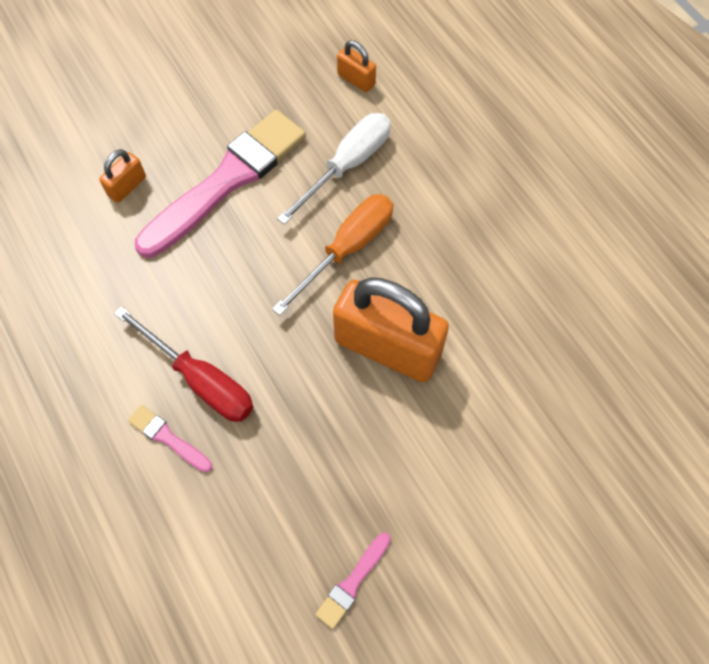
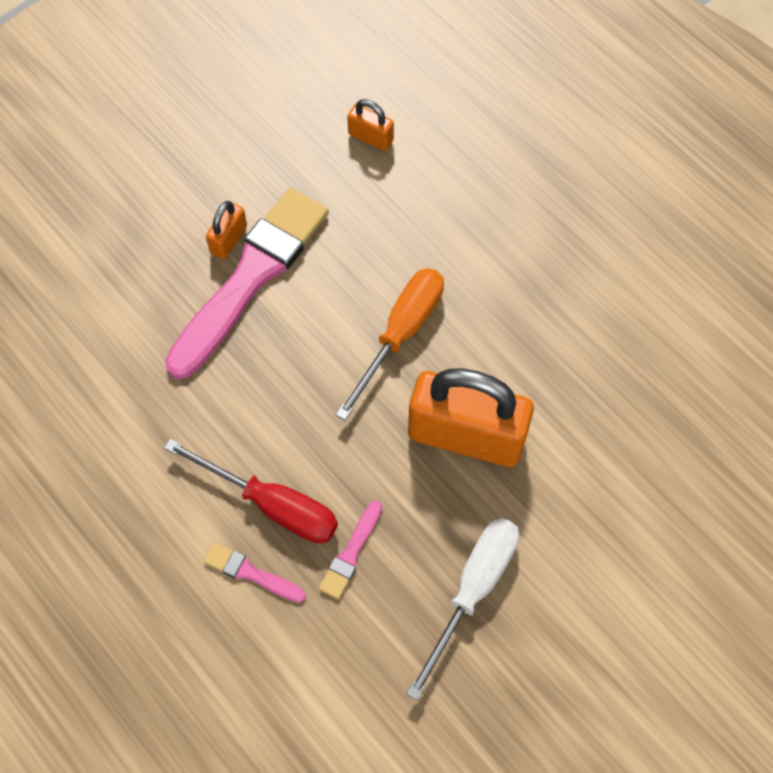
camera: 10 degrees left, 0 degrees up
orange padlock [99,149,146,203] -> orange padlock moved to [206,201,247,259]
white screwdriver [277,113,391,225] -> white screwdriver moved to [406,518,519,701]
pink brush [315,532,391,629] -> pink brush moved to [319,500,382,599]

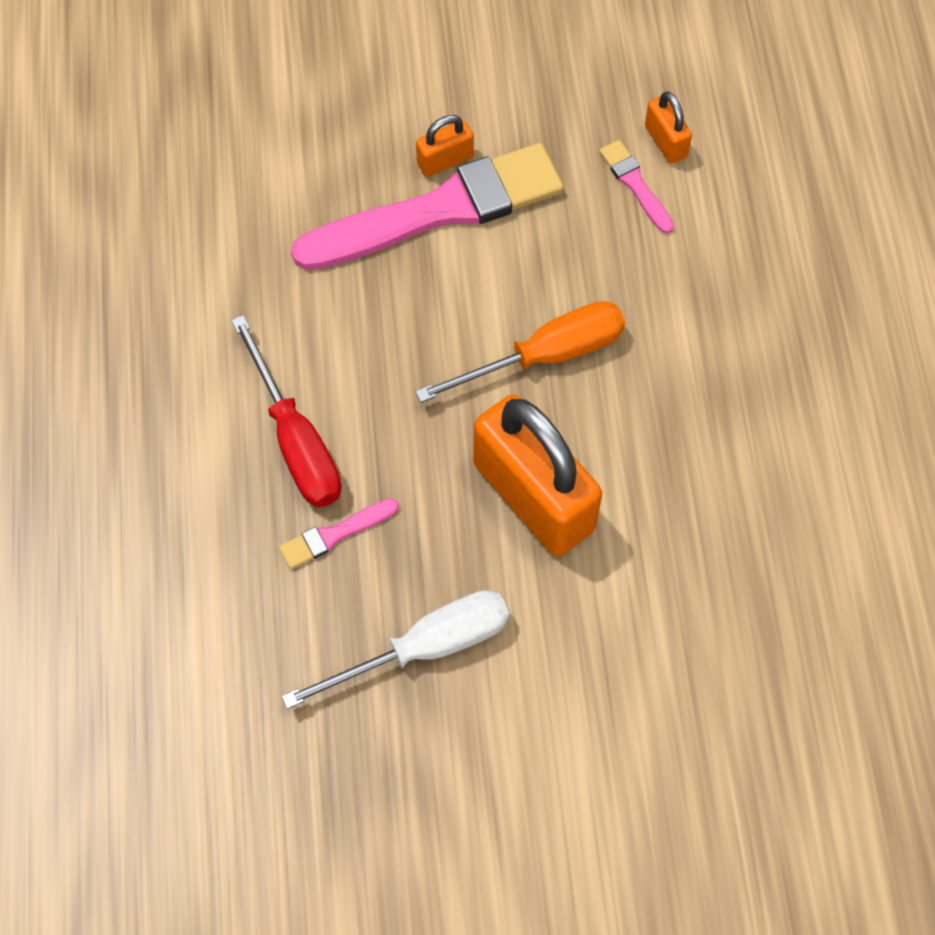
camera: 35 degrees right, 0 degrees up
pink brush [204,542,306,603] -> pink brush moved to [599,140,674,234]

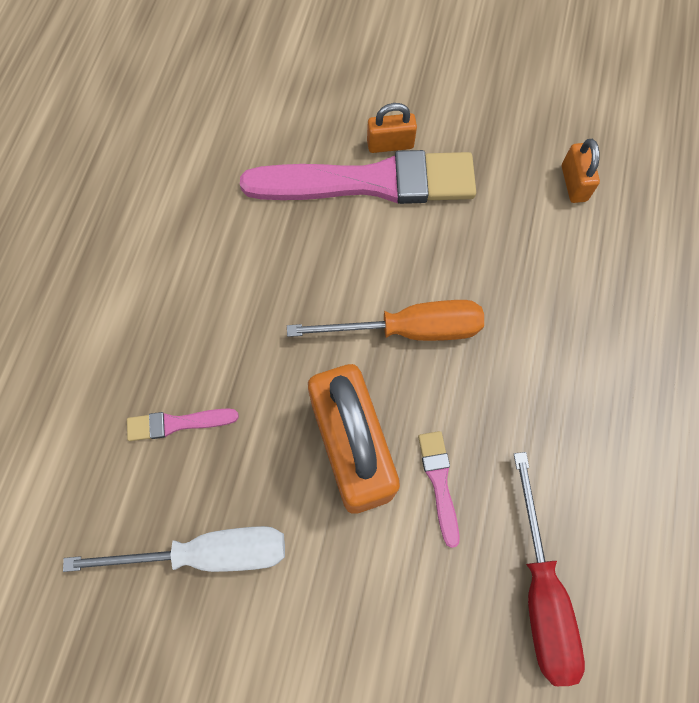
camera: 20 degrees right, 5 degrees up
red screwdriver [231,315,341,507] -> red screwdriver moved to [514,452,585,686]
pink brush [599,140,674,234] -> pink brush moved to [418,431,460,548]

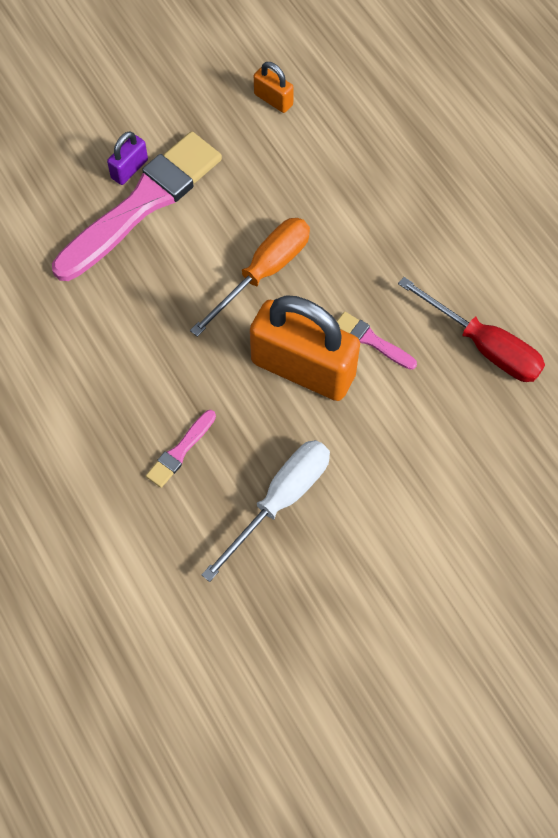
camera: 45 degrees left, 5 degrees down
orange padlock [367,103,417,153] -> purple padlock [107,131,148,185]

